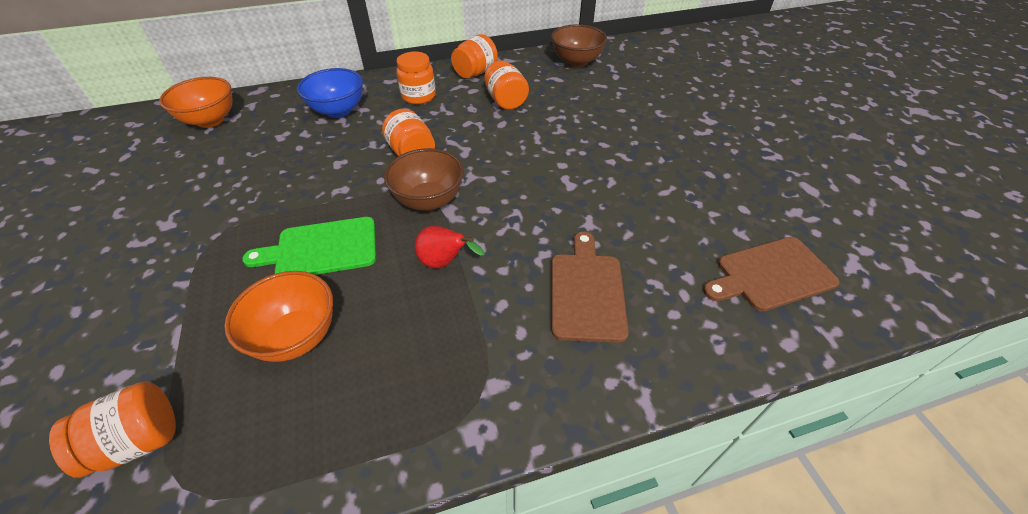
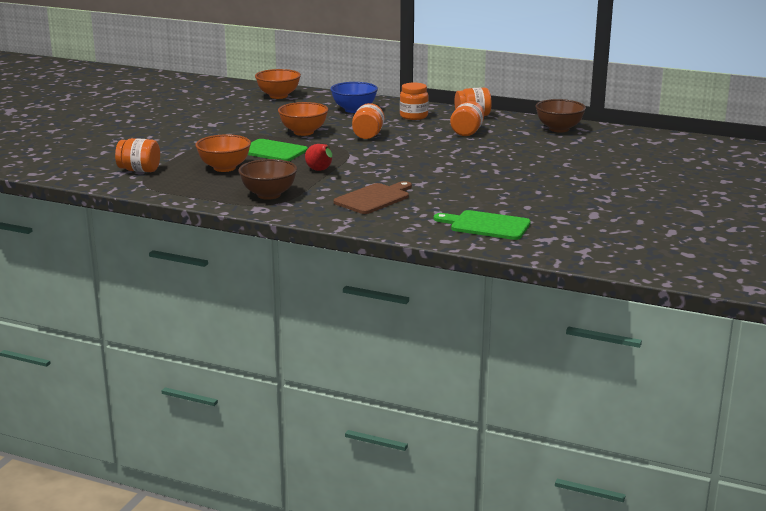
camera: 40 degrees right, 25 degrees down
brown bowl [384,148,464,211] -> brown bowl moved to [238,159,297,200]
brown cutting board [703,237,840,312] -> green cutting board [434,210,531,240]
none -> orange bowl [278,102,328,136]

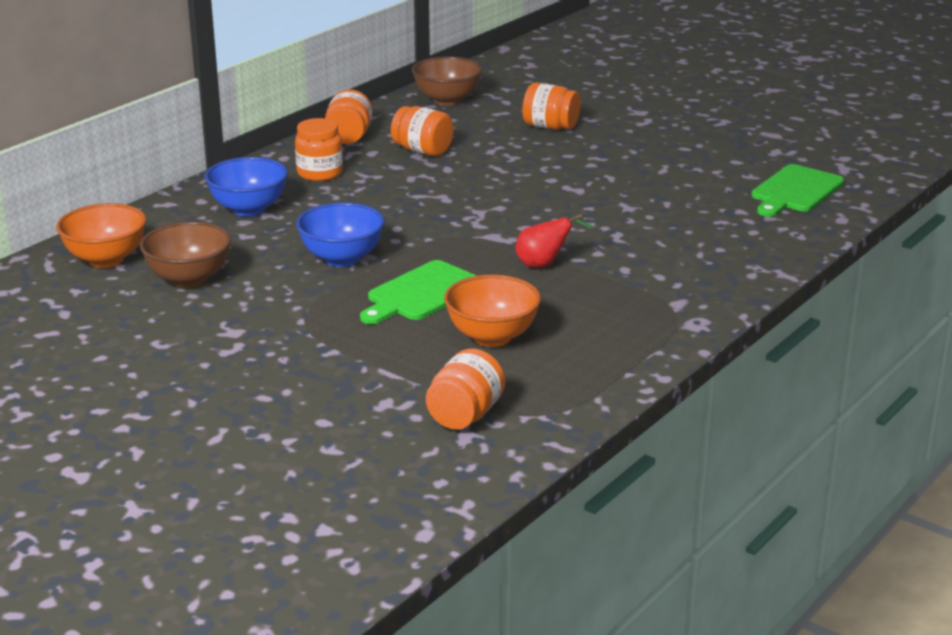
camera: 75 degrees left, 5 degrees up
brown bowl [238,159,297,200] -> brown bowl moved to [140,221,231,288]
orange bowl [278,102,328,136] -> blue bowl [296,203,385,267]
brown cutting board [334,181,412,214] -> none
orange jar [352,103,385,139] -> orange jar moved to [522,82,581,130]

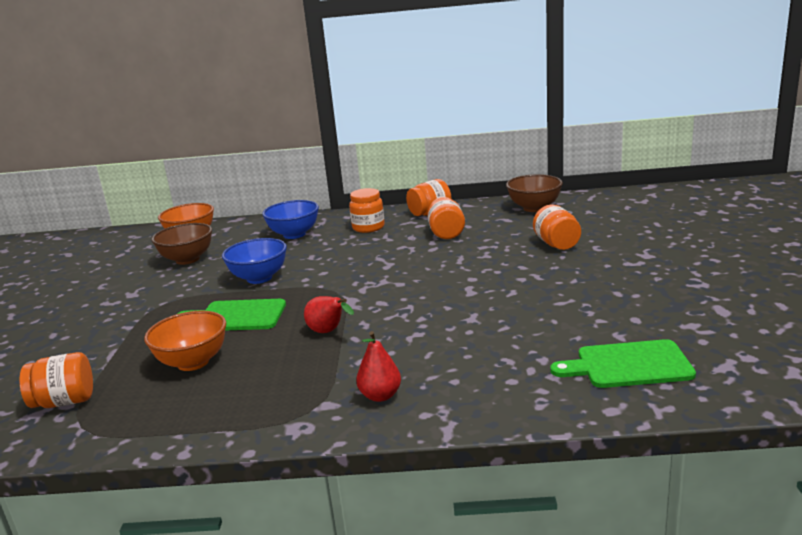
camera: 55 degrees right, 5 degrees down
none -> red pear [356,331,401,402]

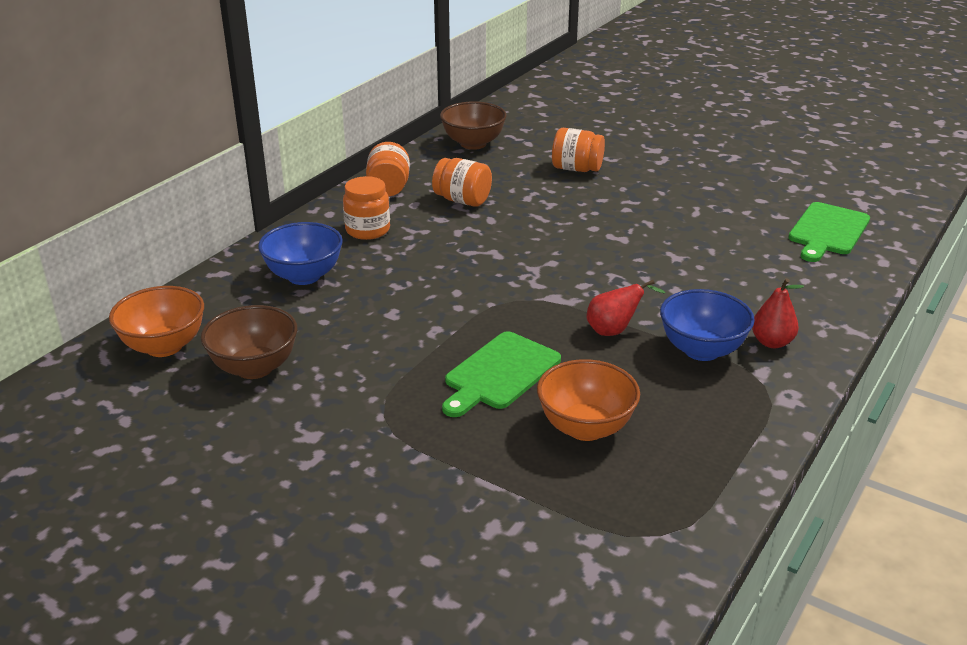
camera: 60 degrees left, 10 degrees up
orange jar [19,352,93,408] -> none
blue bowl [222,238,287,284] -> blue bowl moved to [660,289,755,361]

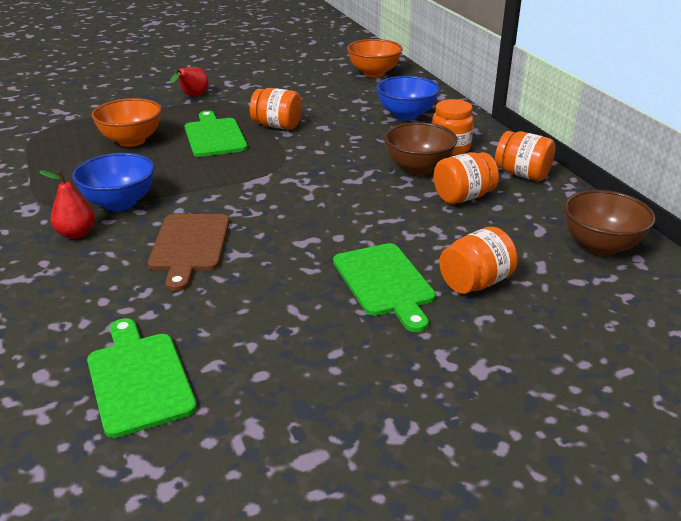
camera: 125 degrees right, 0 degrees up
brown bowl [201,305,297,379] -> brown bowl moved to [384,122,458,175]
red pear [586,280,665,336] -> red pear moved to [170,67,209,97]
none -> brown cutting board [148,214,230,291]
none -> orange jar [250,88,302,130]
none -> green cutting board [333,243,436,332]

